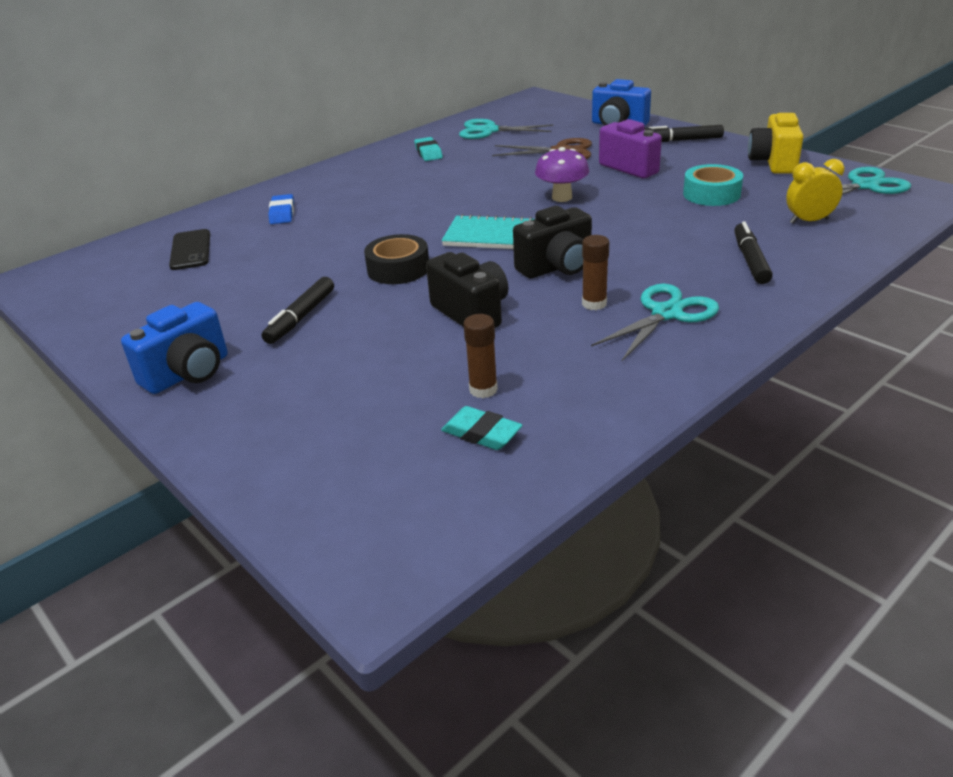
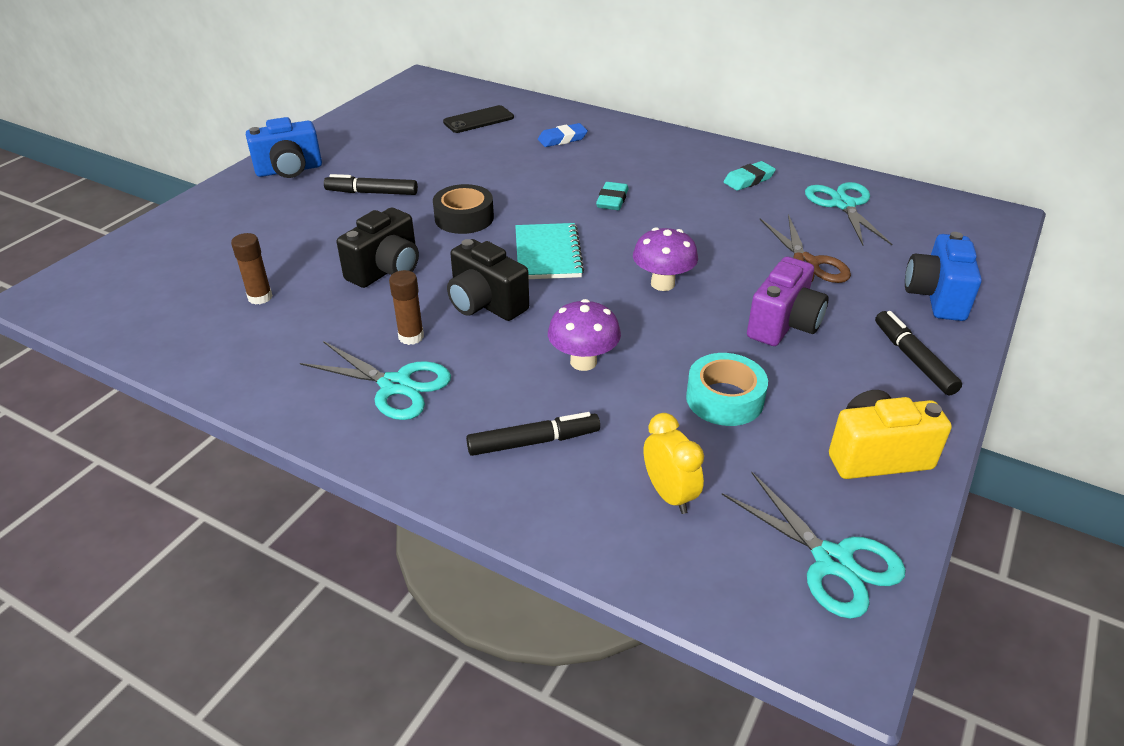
camera: 70 degrees right, 5 degrees up
blue camera [121,302,228,394] -> blue camera turned 45 degrees counterclockwise [246,117,322,178]
turquoise eraser [441,406,522,450] -> turquoise eraser moved to [596,182,628,210]
none -> purple mushroom [548,299,621,371]

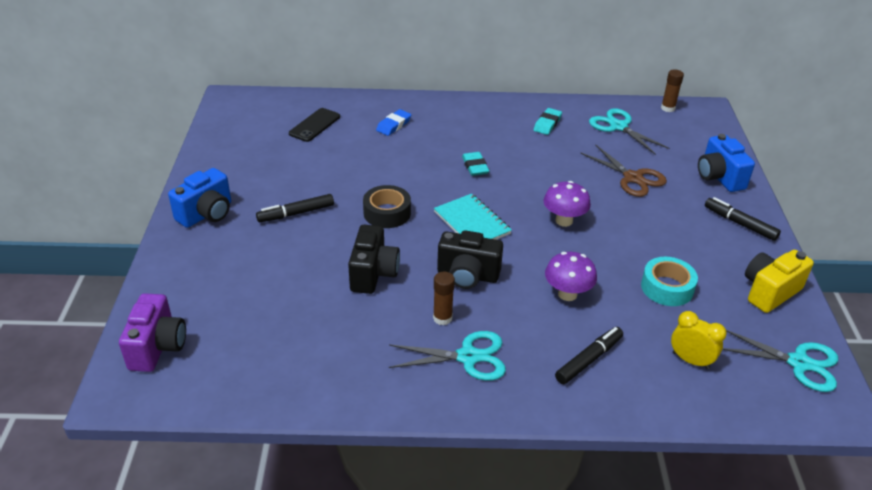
camera: 30 degrees left, 0 degrees up
brown glue stick [231,233,273,305] -> brown glue stick moved to [661,69,684,112]
purple camera [747,257,829,346] -> purple camera moved to [119,293,186,372]

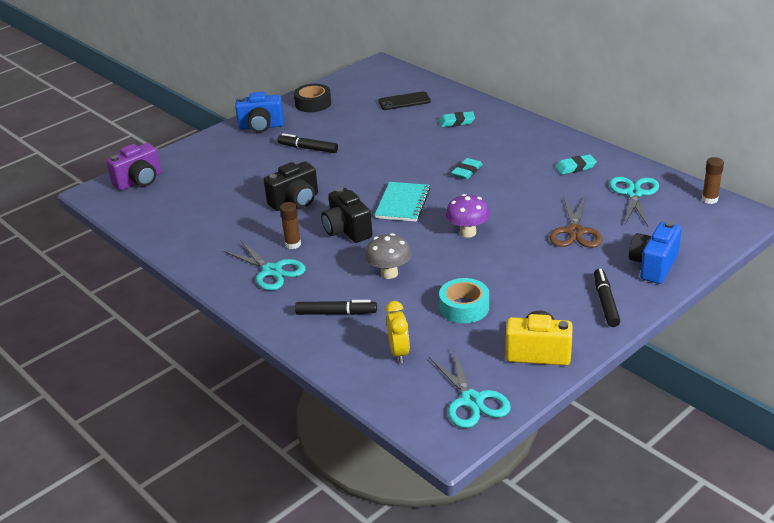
camera: 50 degrees right, 5 degrees down
black tape [363,185,411,228] -> black tape moved to [294,84,331,112]
blue eraser [376,109,411,136] -> turquoise eraser [439,112,475,127]
purple mushroom [545,252,597,301] -> grey mushroom [365,233,411,279]

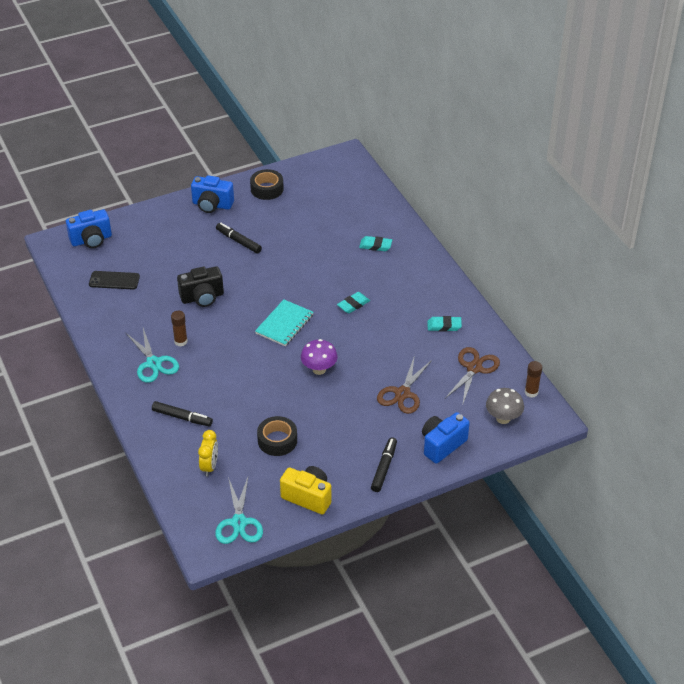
camera: 15 degrees right, 10 degrees up
purple camera [106,143,162,191] -> blue camera [66,209,112,248]
black camera [321,187,372,243] -> none
grey mushroom [365,233,411,279] -> grey mushroom moved to [486,388,524,424]
black phone [378,91,431,110] -> black phone moved to [89,271,140,289]
turquoise tape [439,278,489,323] -> black tape [257,416,297,456]
turquoise scissors [609,177,659,226] -> brown scissors [445,347,500,406]

